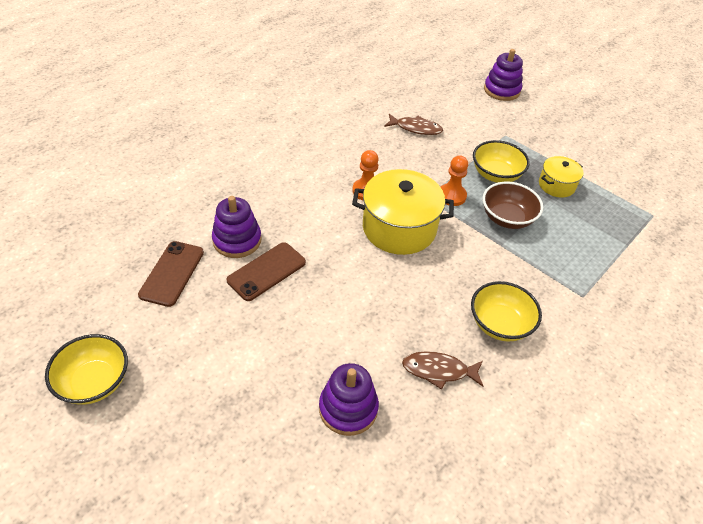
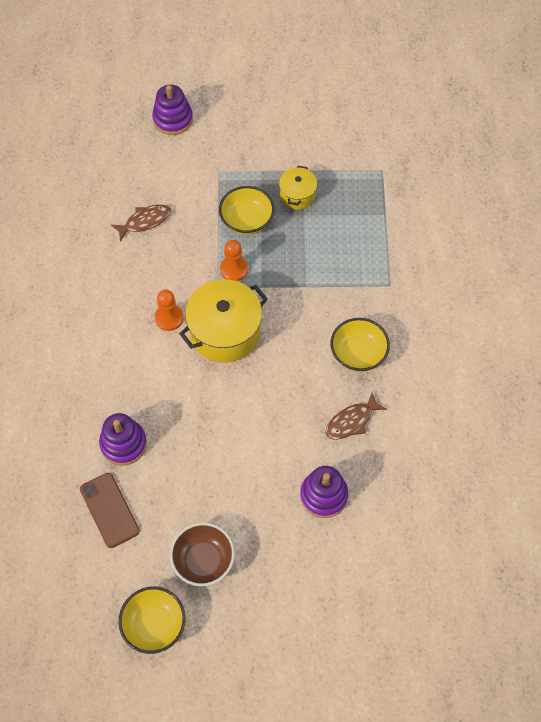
camera: 40 degrees left, 15 degrees up
brown phone [227,242,306,301] -> none
brown bowl [482,182,543,229] -> brown bowl moved to [170,522,235,586]

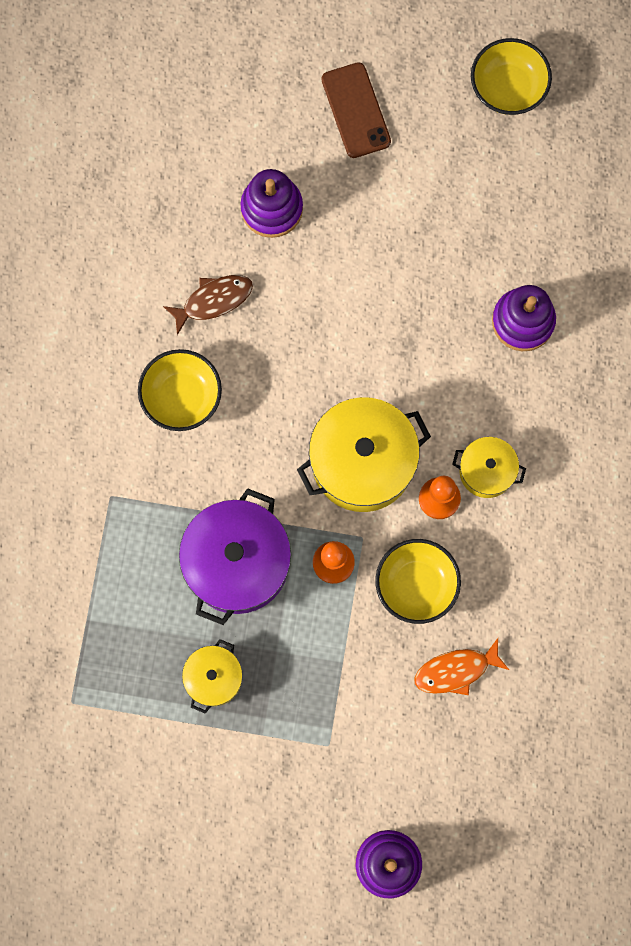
camera: 170 degrees left, 15 degrees up
brown phone [80,473,140,548] -> brown phone moved to [322,62,391,158]
brown fish [111,204,171,242] -> orange fish [415,638,509,695]
brown bowl [170,522,235,586] -> none
yellow bowl [219,186,274,235] -> yellow bowl moved to [375,539,461,624]
none -> purple pot [179,488,291,625]
none -> yellow pot [452,437,526,498]

